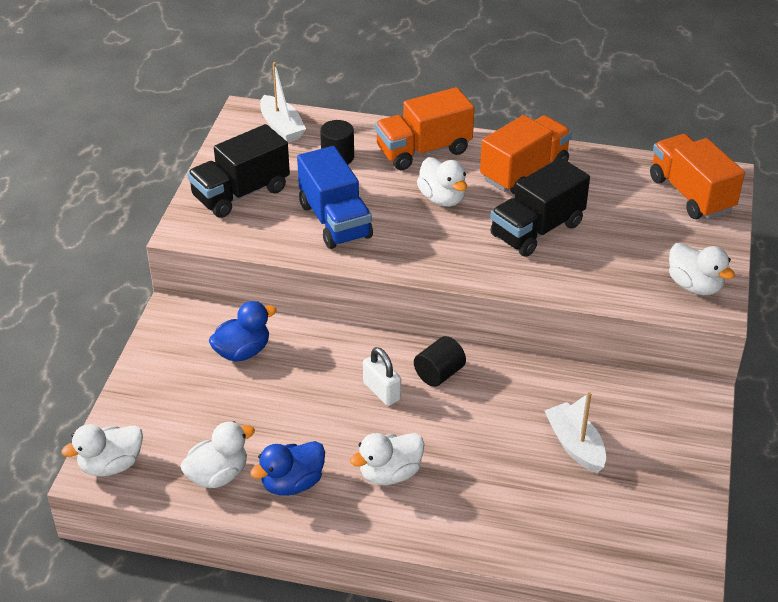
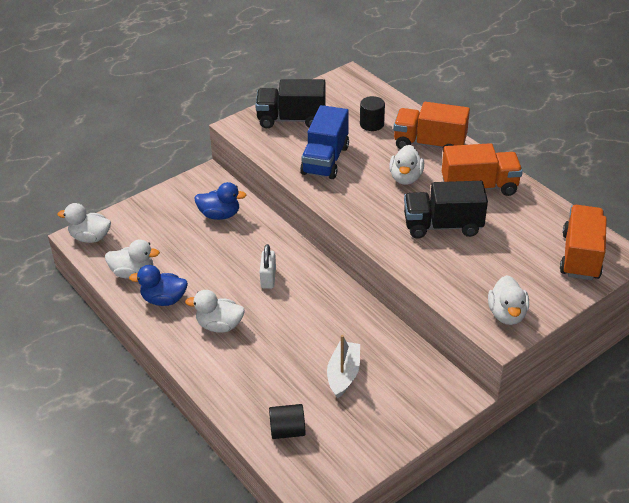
camera: 40 degrees right, 0 degrees up
white boat [260,62,306,143] -> none
black cylinder [414,336,466,387] -> black cylinder moved to [269,404,306,439]

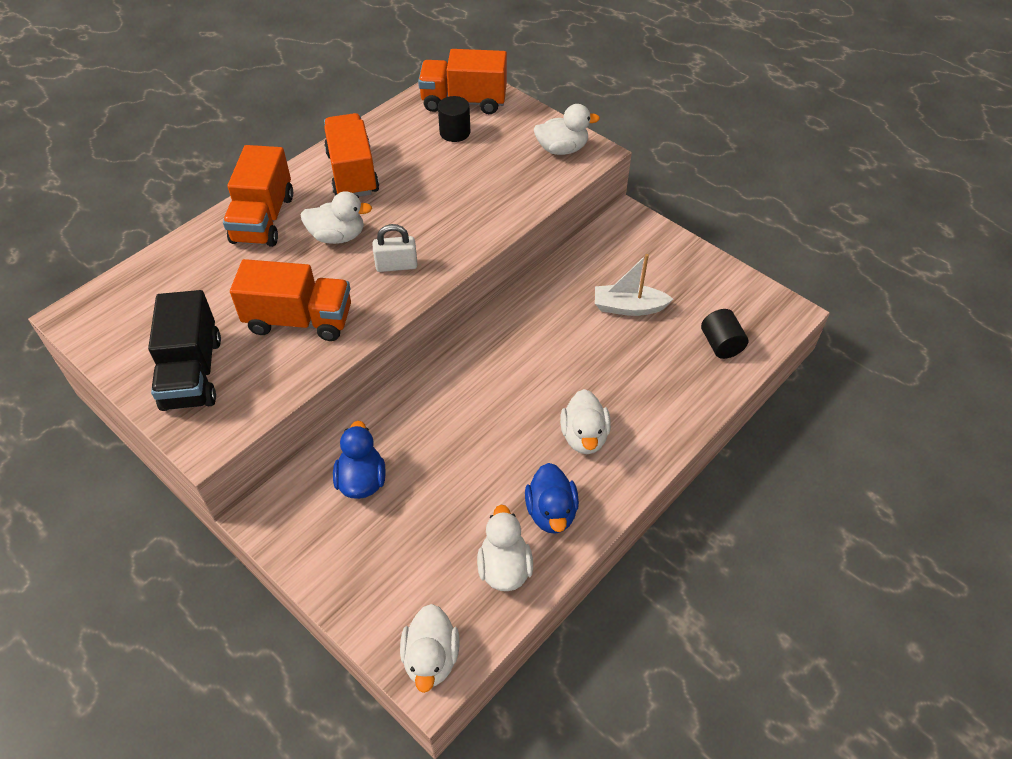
camera: 100 degrees left, 10 degrees up
white padlock [260,244,276,289] -> white padlock moved to [373,224,418,272]
blue truck [300,105,349,179] -> orange truck [230,259,351,341]
black cylinder [360,96,385,131] -> black cylinder moved to [438,96,471,142]
black truck [404,181,488,238] -> none

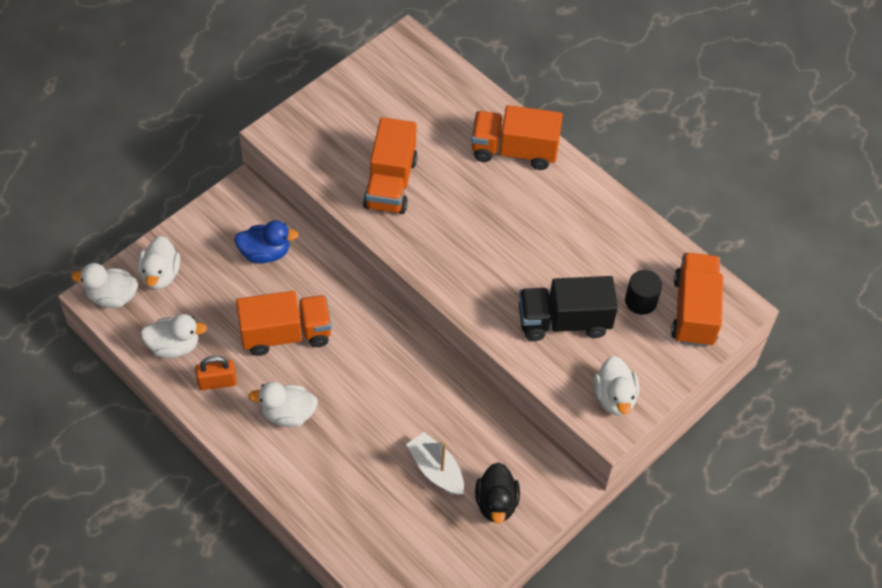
camera: 90 degrees right, 5 degrees up
black truck [148,290,221,411] -> black truck moved to [519,276,618,341]
white duck [301,191,372,244] -> white duck moved to [138,236,180,290]
orange truck [324,113,379,197] -> orange truck moved to [236,291,332,356]
white padlock [373,224,418,272] -> none
blue duck [525,463,579,534] -> orange padlock [195,356,237,390]
white boat [595,254,673,316] -> white boat turned 45 degrees counterclockwise [406,432,464,495]
black cylinder [701,309,748,359] -> none
none -> black duck [475,462,520,524]

